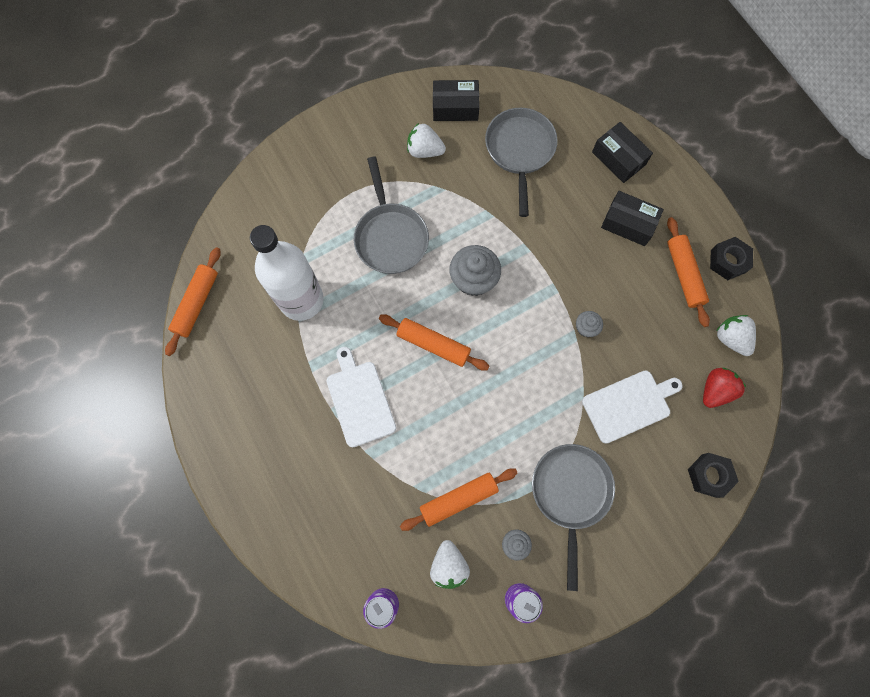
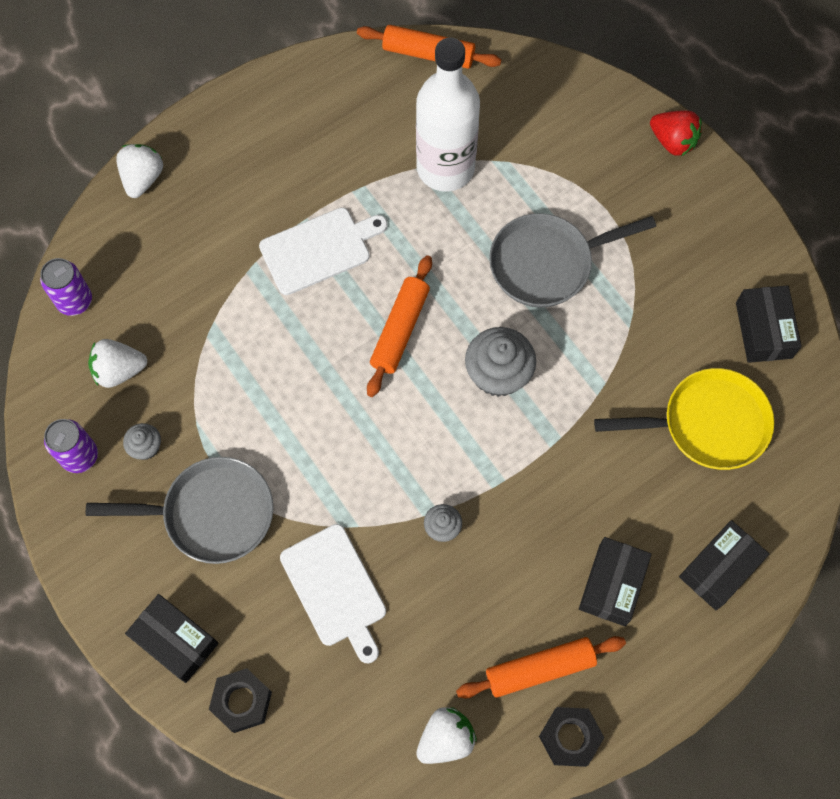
camera: 85 degrees right, 5 degrees down
orange rolling pin [400,469,518,531] -> none
white strawberry [407,123,446,158] -> white strawberry moved to [116,144,163,198]
grey pan [485,108,558,217] -> yellow pan [594,368,774,470]
red strawberry [703,368,746,408] -> red strawberry moved to [650,110,702,156]
none -> black box [125,594,218,683]

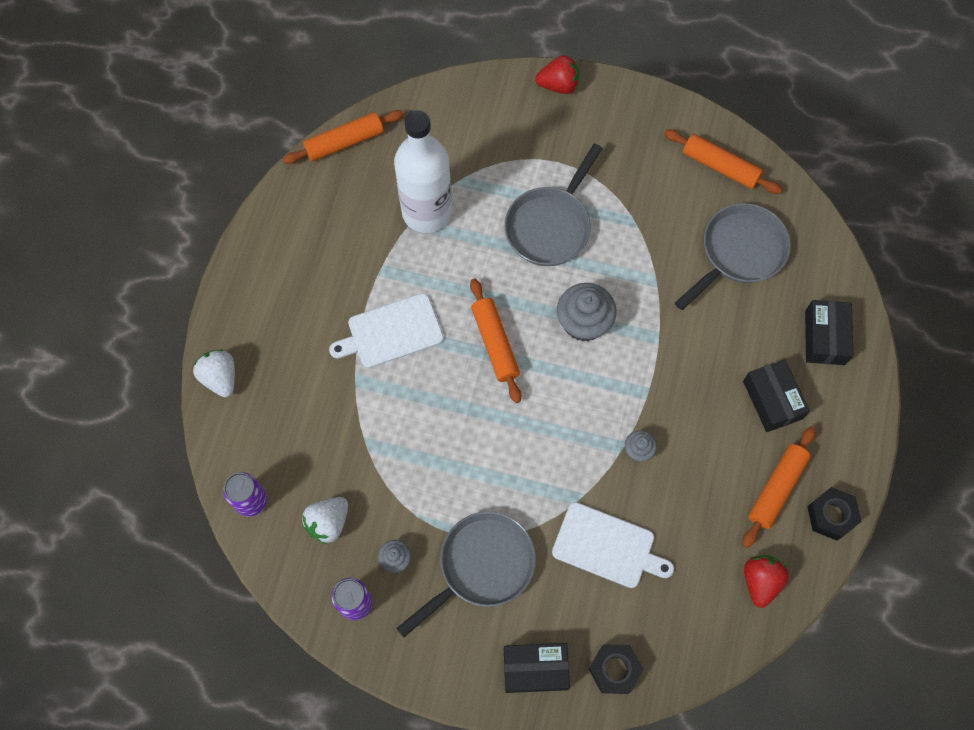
camera: 40 degrees left, 0 degrees up
white cutting board [259,208,388,295] -> white cutting board turned 135 degrees counterclockwise [329,293,444,368]
white strawberry [416,707,477,764] -> red strawberry [744,555,789,608]
yellow pan [594,368,774,470] -> grey pan [675,203,791,310]
black box [736,285,802,363] -> orange rolling pin [664,129,782,194]

